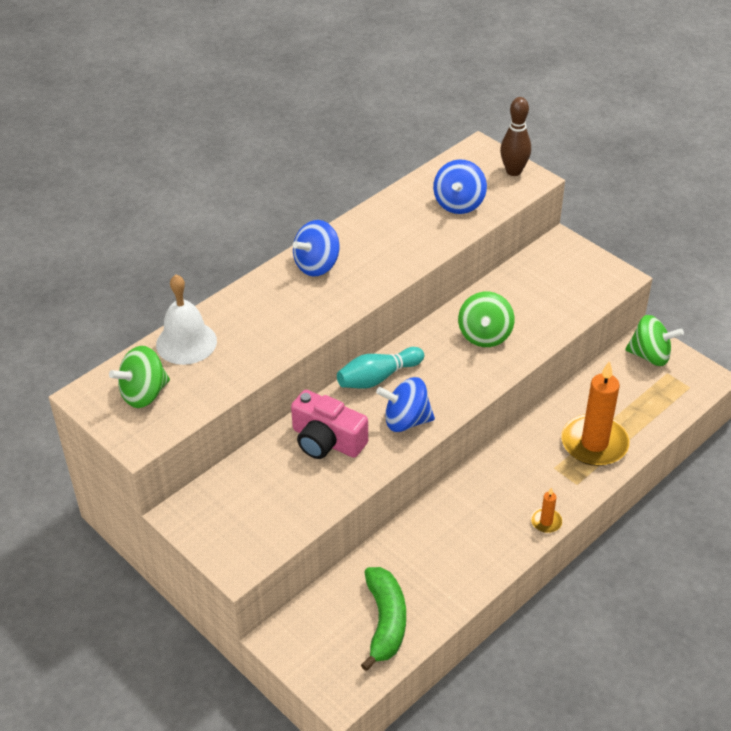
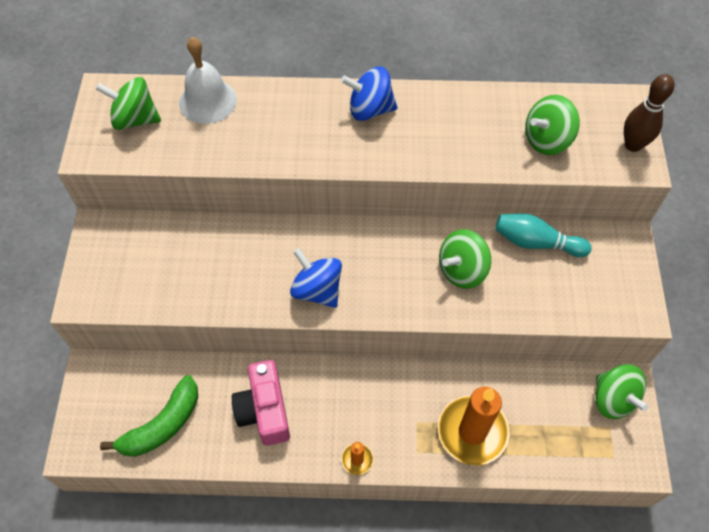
camera: 45 degrees right, 15 degrees up
pink camera [291,390,368,459] -> pink camera moved to [232,360,290,446]
turquoise bowling pin [337,347,424,389] -> turquoise bowling pin moved to [495,214,592,257]
blue spinning top [433,160,487,214] -> green spinning top [525,95,580,155]

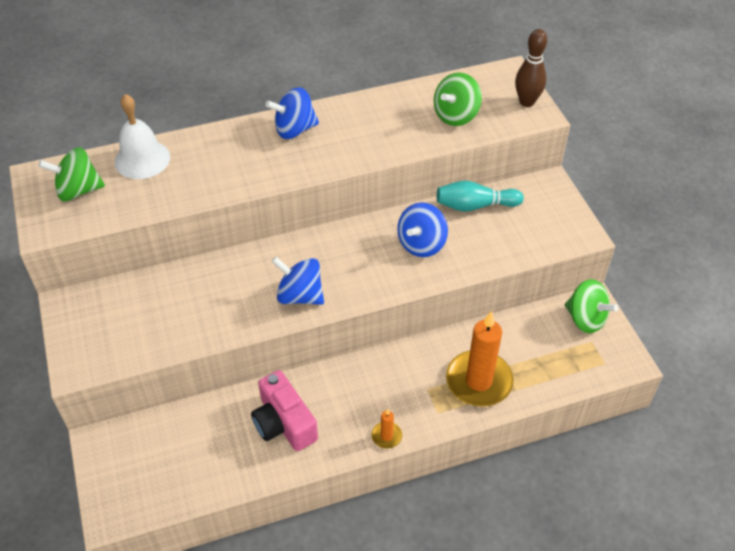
camera: 20 degrees left, 10 degrees down
green banana [100,375,198,457] -> none
green spinning top [439,229,491,289] -> blue spinning top [397,202,448,257]

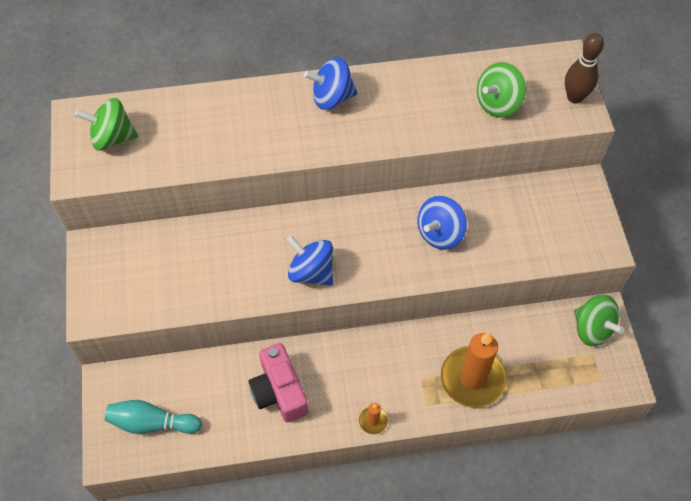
camera: 10 degrees right, 10 degrees up
white bell [114,94,170,179] -> none
turquoise bowling pin [437,181,524,211] -> turquoise bowling pin moved to [105,400,202,434]

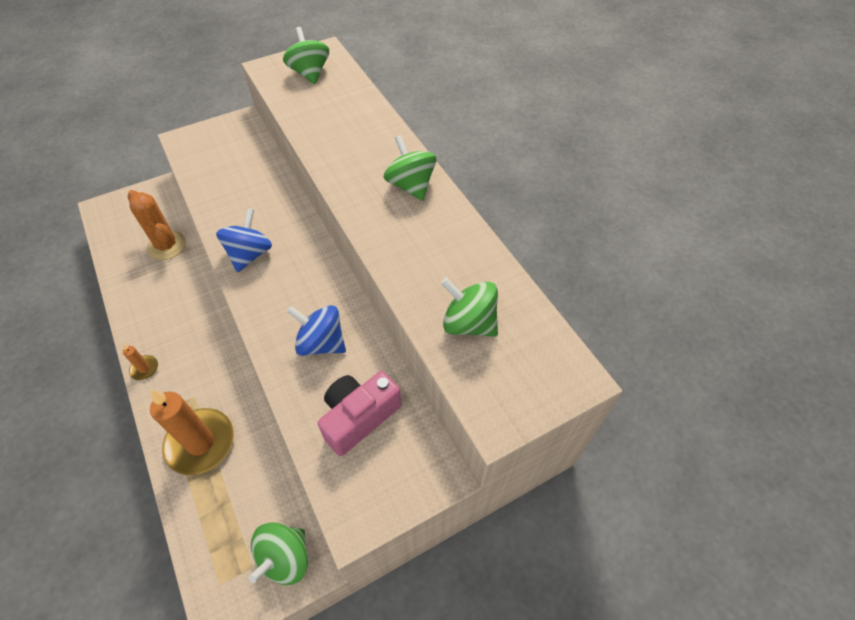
camera: 70 degrees right, 5 degrees down
turquoise bowling pin [105,400,202,434] -> none
pink camera [248,343,308,423] -> pink camera moved to [318,371,402,456]
blue spinning top [304,57,357,110] -> green spinning top [384,135,436,201]
brown bowling pin [565,33,604,103] -> none
none -> orange cactus [128,190,186,260]

